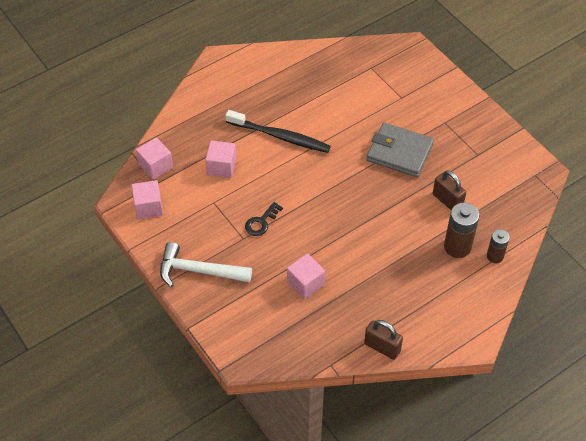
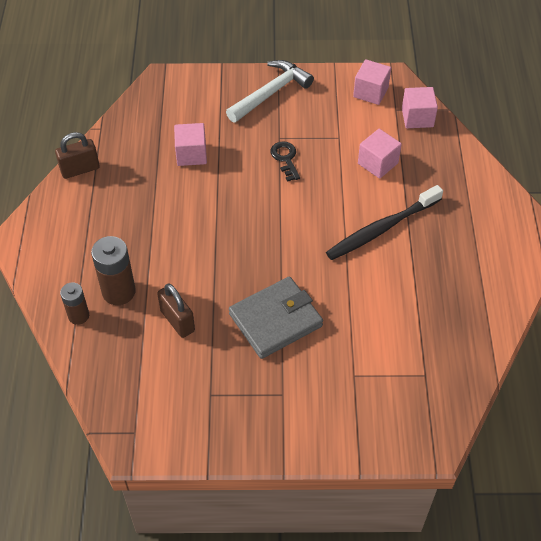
camera: 125 degrees right, 0 degrees up
brown padlock [433,170,466,210] -> brown padlock turned 60 degrees clockwise [157,283,195,338]

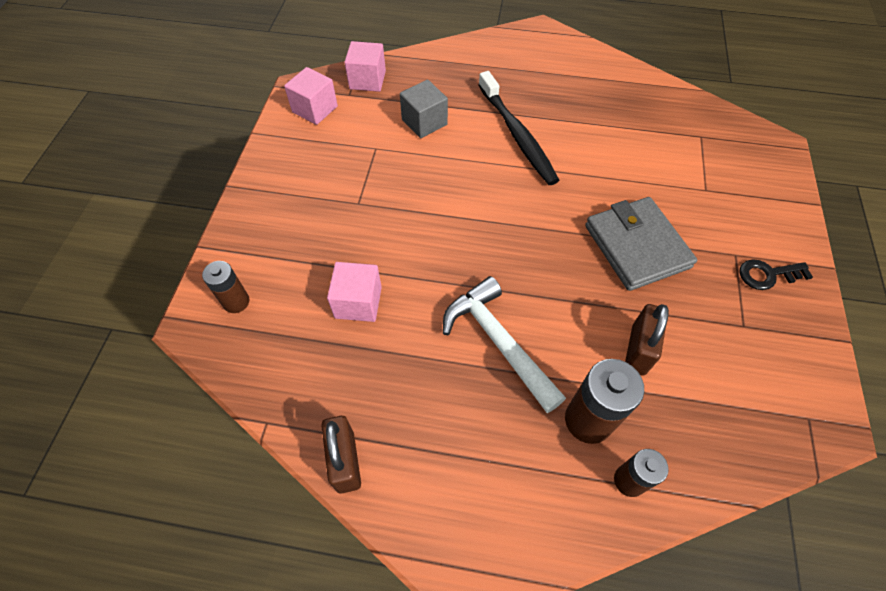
camera: 80 degrees left, 5 degrees up
brown padlock [157,283,195,338] -> brown padlock turned 45 degrees counterclockwise [625,304,669,376]
white hammer [226,60,314,123] -> white hammer moved to [443,276,566,413]
black key [270,141,300,182] -> black key moved to [739,259,813,290]
pink cube [358,129,402,179] -> grey cube [400,80,448,138]
none -> brown battery [202,261,250,313]

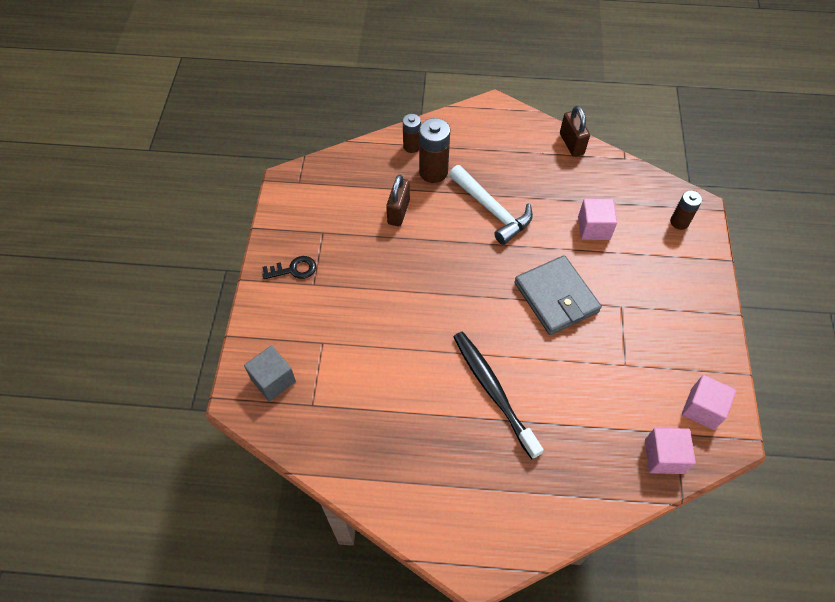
camera: 175 degrees right, 0 degrees up
grey cube [400,80,448,138] -> grey cube moved to [244,345,296,401]
grey wallet [585,197,697,291] -> grey wallet moved to [514,255,602,335]

